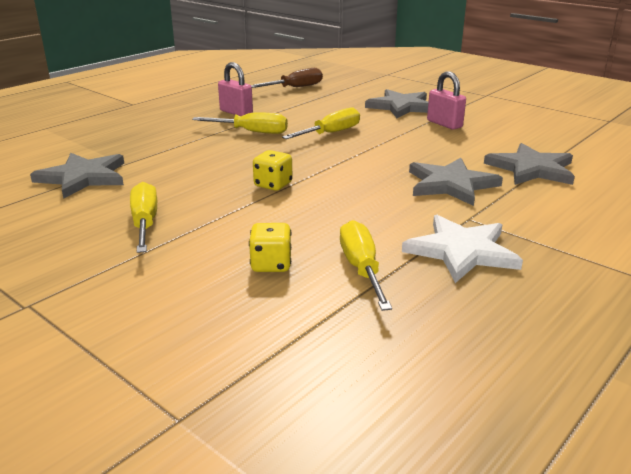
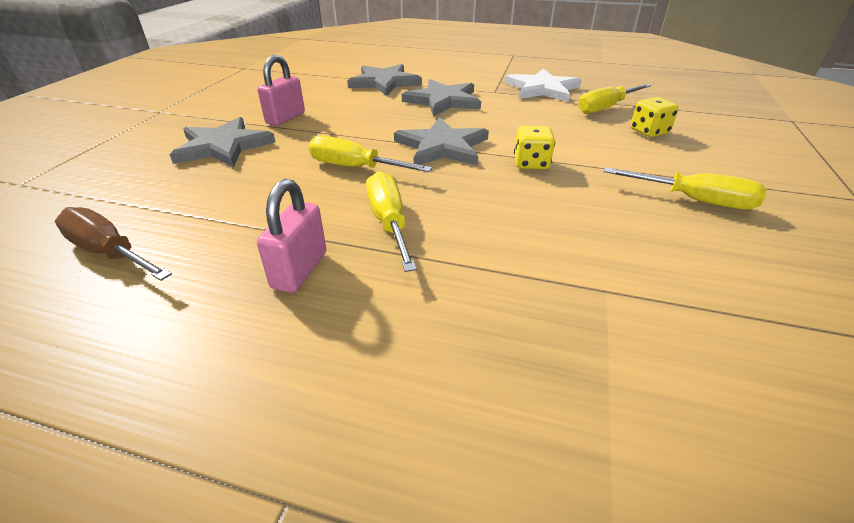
camera: 115 degrees left, 10 degrees up
grey star [30,153,124,199] -> grey star moved to [394,117,489,165]
yellow screwdriver [130,182,157,253] -> yellow screwdriver turned 120 degrees counterclockwise [604,167,766,210]

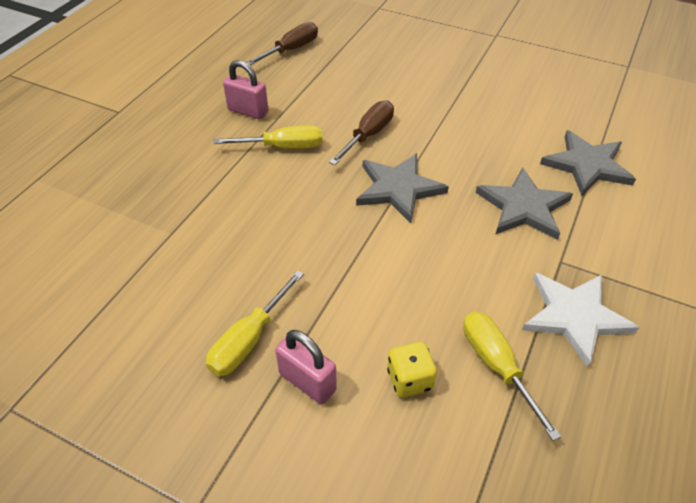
camera: 100 degrees right, 10 degrees up
grey star [170,117,276,167] -> none
pink padlock [257,55,305,126] -> pink padlock moved to [275,330,337,404]
yellow screwdriver [309,136,432,172] -> brown screwdriver [329,100,394,165]
yellow dice [514,126,555,169] -> none

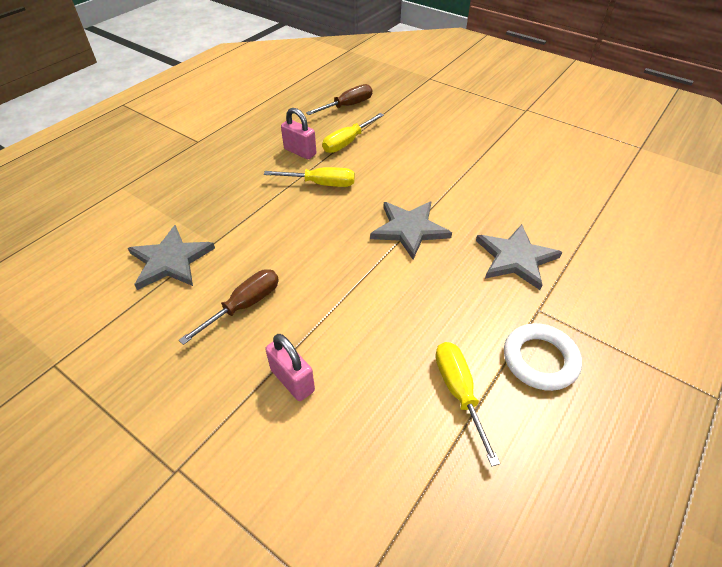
camera: 10 degrees right, 0 degrees up
yellow screwdriver [206,270,304,376] -> yellow screwdriver moved to [322,113,384,153]
brown screwdriver [329,100,394,165] -> brown screwdriver moved to [179,269,279,345]
yellow dice [387,342,437,398] -> none
white star [522,273,640,368] -> white ring [504,323,582,391]
grey star [540,130,636,196] -> grey star moved to [128,225,215,290]

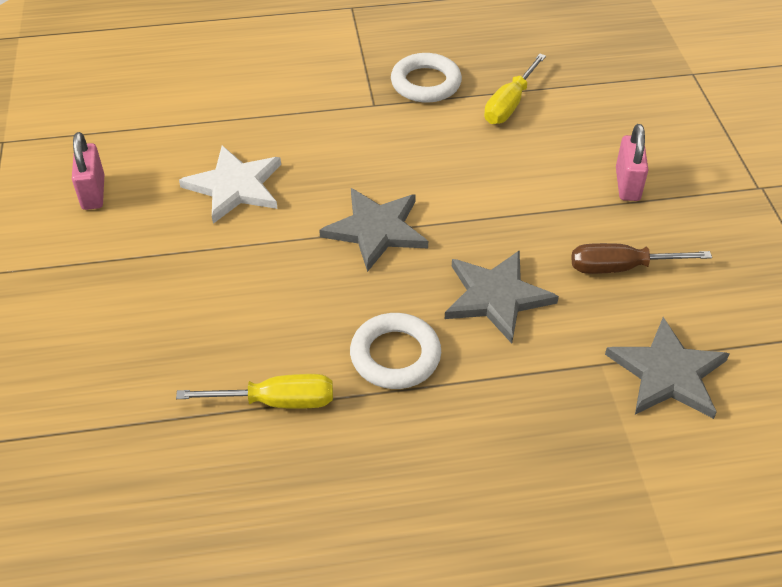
camera: 135 degrees left, 0 degrees up
yellow screwdriver [264,167,355,187] -> white ring [350,313,441,389]
pink padlock [281,108,316,159] -> pink padlock moved to [72,132,104,210]
brown screwdriver [306,84,372,115] -> none
grey star [476,224,562,290] -> grey star moved to [445,250,559,344]
none -> white star [179,146,281,224]

